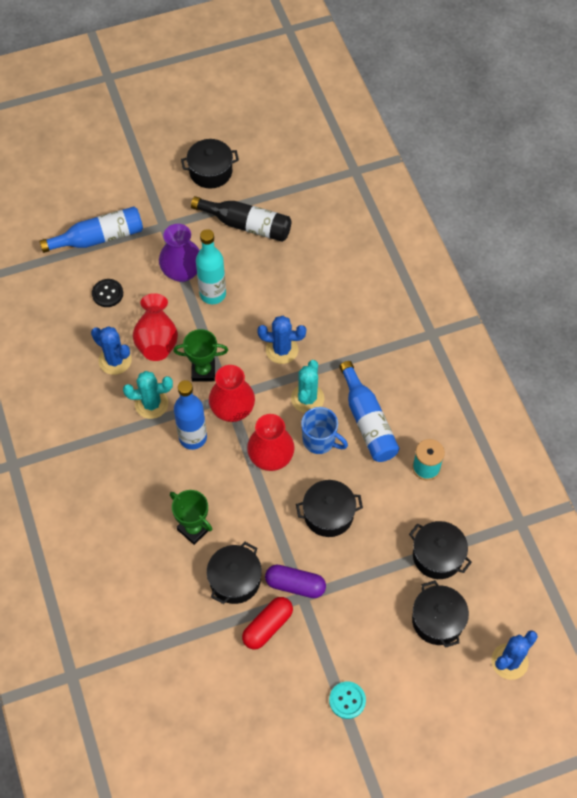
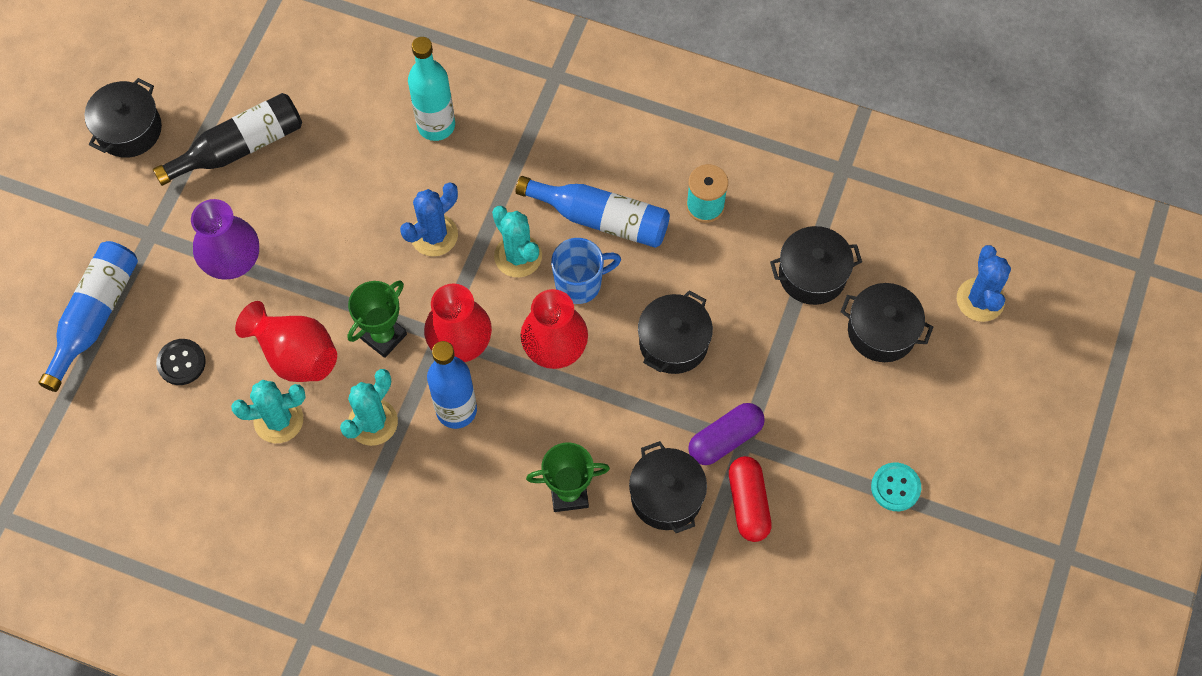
camera: 50 degrees left, 5 degrees up
blue cactus [91,326,132,375] -> turquoise cactus [231,380,306,443]
turquoise bottle [196,229,226,304] -> turquoise bottle moved to [408,37,455,141]

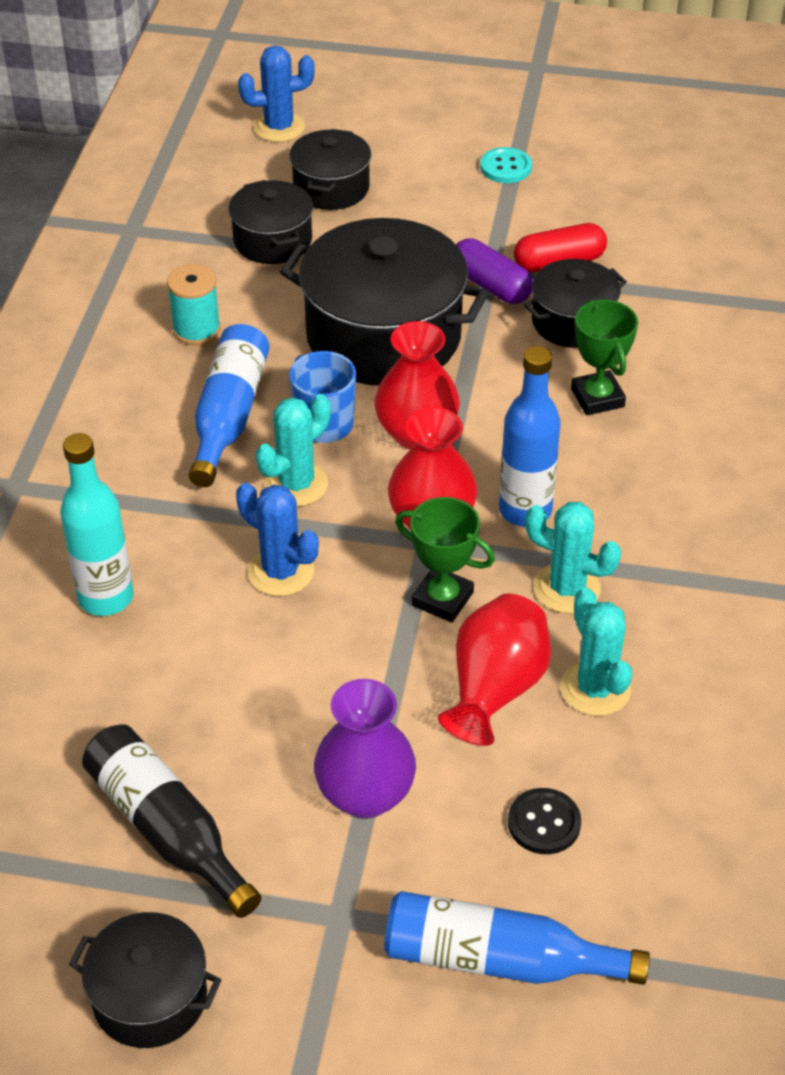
camera: 100 degrees left, 20 degrees down
black pot [638,290,713,374] -> black pot [280,218,488,386], size x1.86

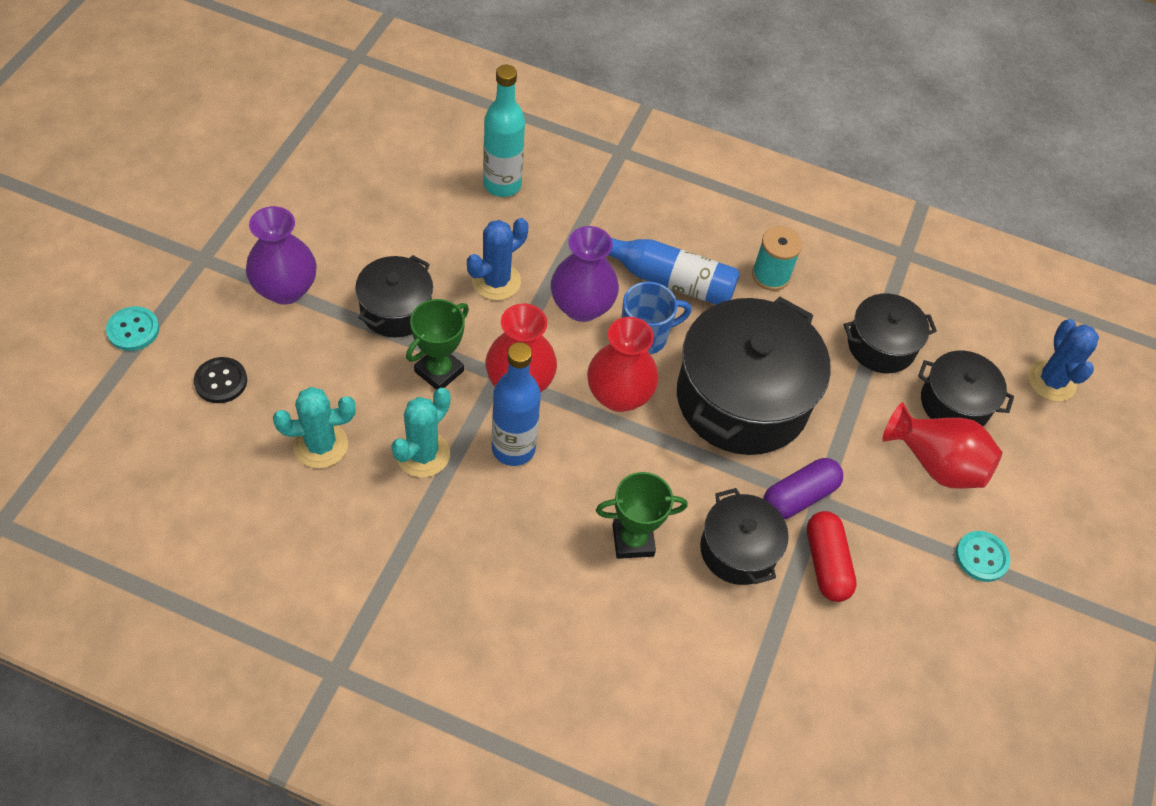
camera: 95 degrees right, 10 degrees up
black pot [69,912,221,1048] -> black pot moved to [355,255,433,338]
black bottle [82,724,261,918] -> none
turquoise cactus [256,394,331,507] -> purple vase [551,226,619,322]
blue bottle [384,891,650,985] -> turquoise button [106,306,159,351]
red vase [438,593,551,746] -> red vase moved to [882,402,1002,489]

